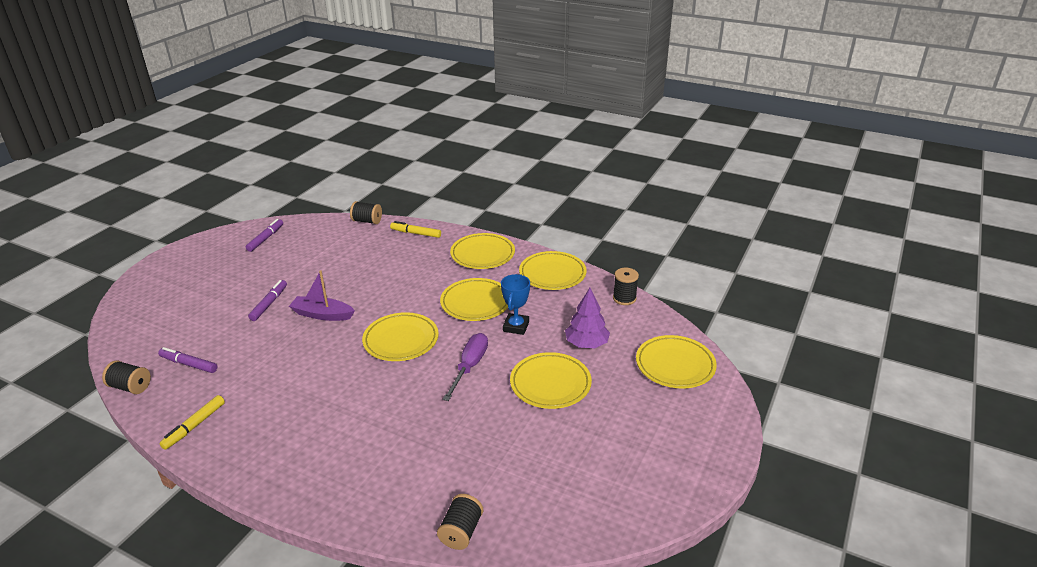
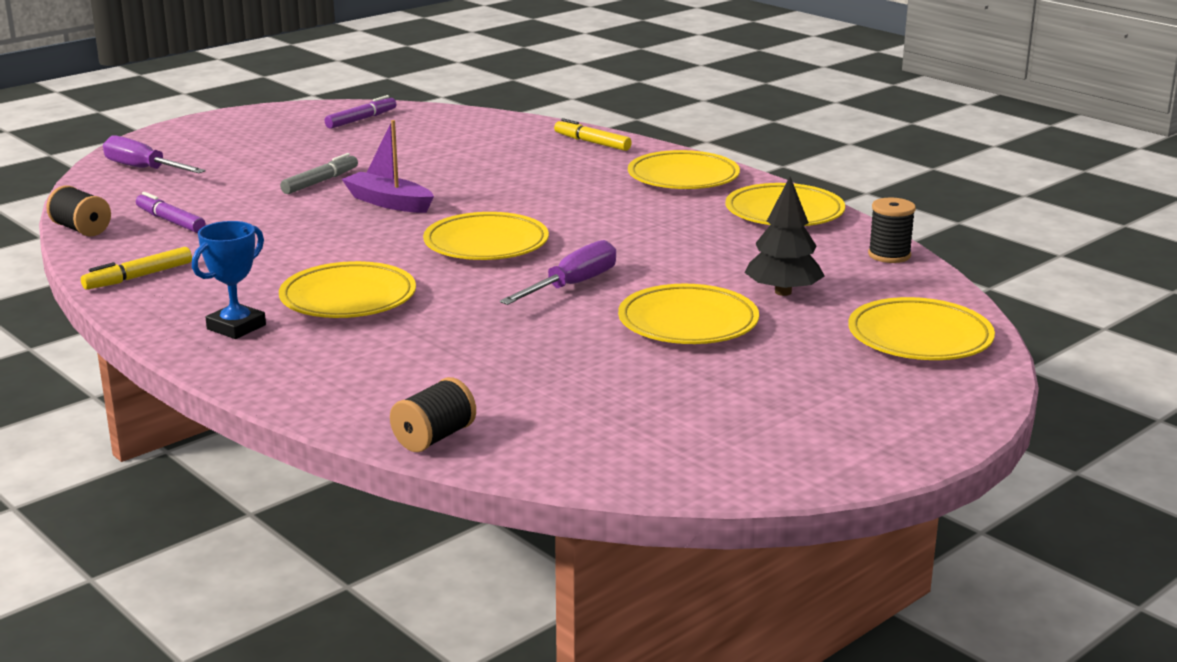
camera: 20 degrees right, 10 degrees down
purple marker [248,280,287,321] -> grey marker [280,153,358,194]
black spool [350,201,382,224] -> none
yellow plate [440,278,508,321] -> yellow plate moved to [279,261,416,318]
blue trophy [501,274,530,335] -> blue trophy moved to [192,221,266,339]
purple tree [565,288,610,348] -> black tree [744,177,824,296]
none -> purple screwdriver [103,135,205,173]

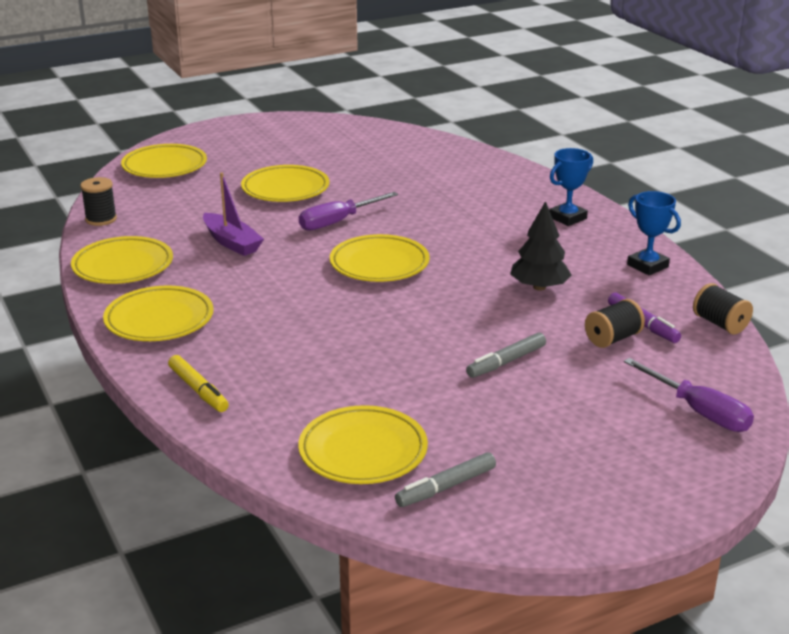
camera: 165 degrees left, 5 degrees up
yellow marker [81,247,192,290] -> blue trophy [627,191,681,275]
yellow plate [279,261,416,318] -> yellow plate moved to [298,405,428,484]
purple marker [325,95,396,129] -> grey marker [395,452,496,507]
purple boat [342,120,434,213] -> purple boat moved to [203,173,264,256]
black spool [390,377,476,452] -> black spool moved to [585,299,645,348]
black tree [744,177,824,296] -> black tree moved to [510,201,571,291]

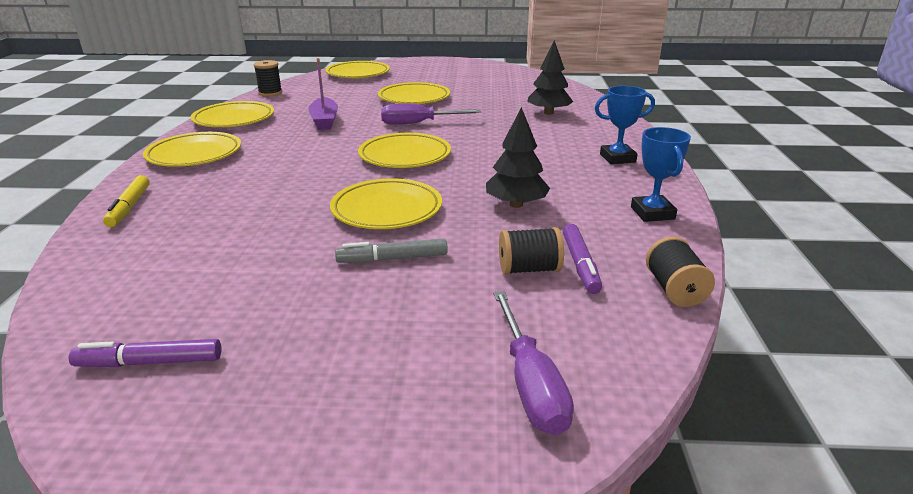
camera: 30 degrees right, 0 degrees up
yellow plate [298,405,428,484] -> yellow plate moved to [330,178,442,229]
grey marker [395,452,496,507] -> purple marker [69,339,221,367]
none -> black tree [527,40,573,115]

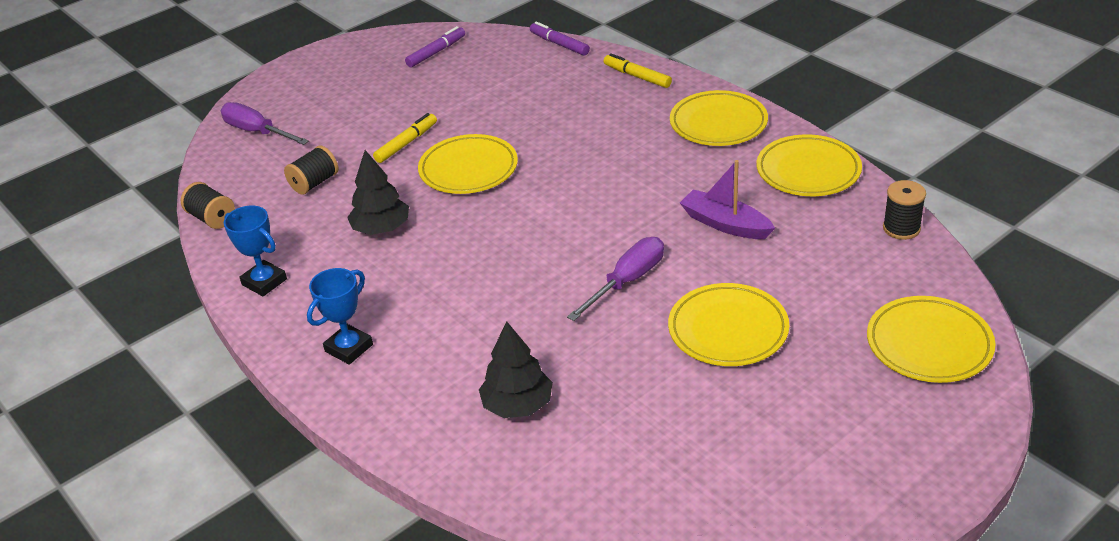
camera: 140 degrees right, 10 degrees up
grey marker [335,238,448,263] -> yellow marker [373,113,437,163]
yellow plate [358,133,451,168] -> none
purple marker [563,224,602,294] -> purple marker moved to [530,22,590,56]

